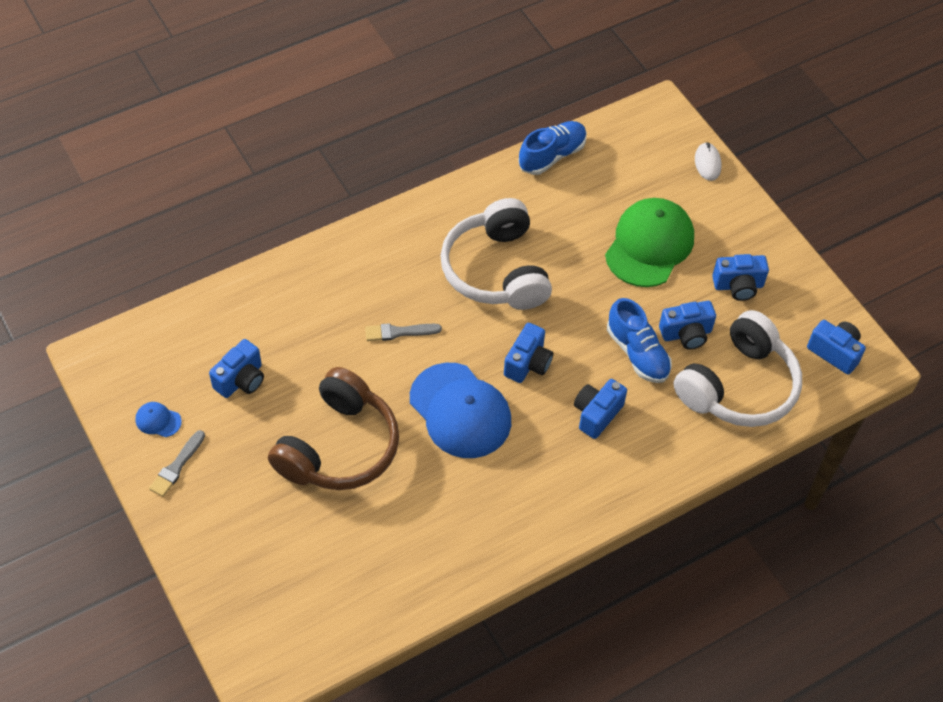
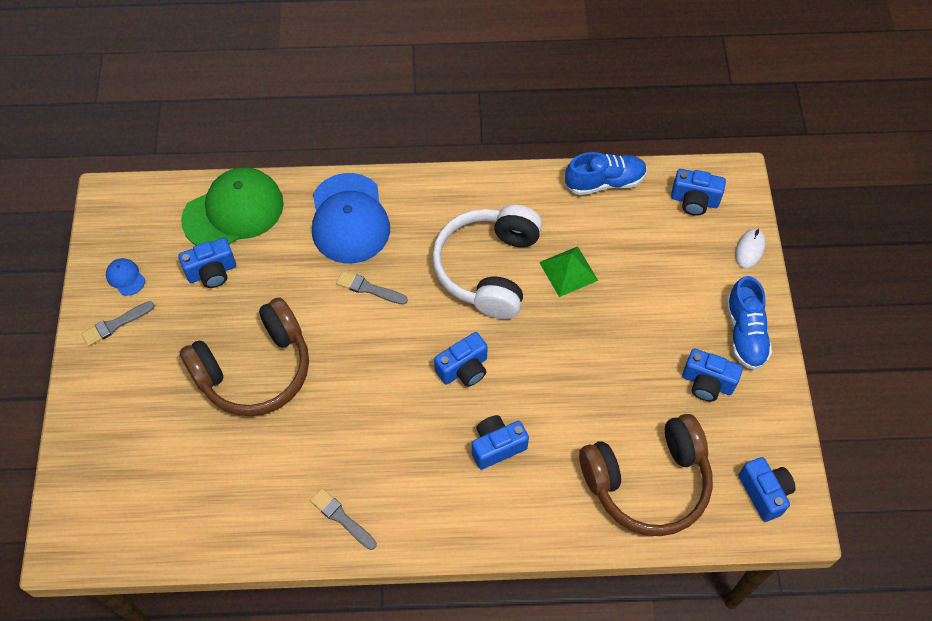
camera: 30 degrees right, 5 degrees up
blue cap [410,363,511,458] -> blue cap moved to [312,173,390,264]
green cap [605,198,694,287] -> green cap moved to [181,167,284,245]
blue shoe [607,298,672,383] -> blue shoe moved to [726,276,772,370]
blue camera [659,301,716,350] -> blue camera moved to [671,169,726,216]
white headphones [674,310,802,427] -> brown headphones [579,414,713,536]
none -> grey brush [310,488,377,550]
none -> green pyramid [539,246,598,297]

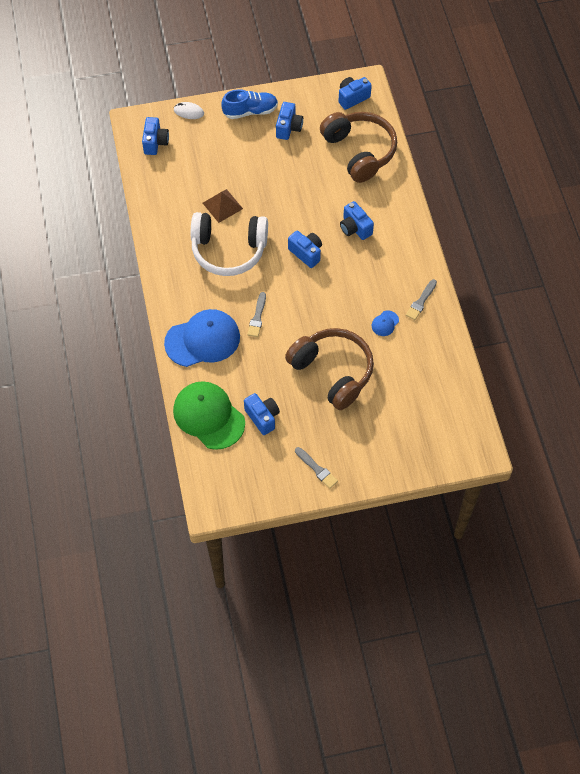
camera: 100 degrees left, 0 degrees up
blue cap [106,258,145,296] -> blue cap moved to [372,311,399,336]
green pyramid [539,246,598,297] -> brown pyramid [203,189,243,223]
blue shoe [565,152,647,195] -> none

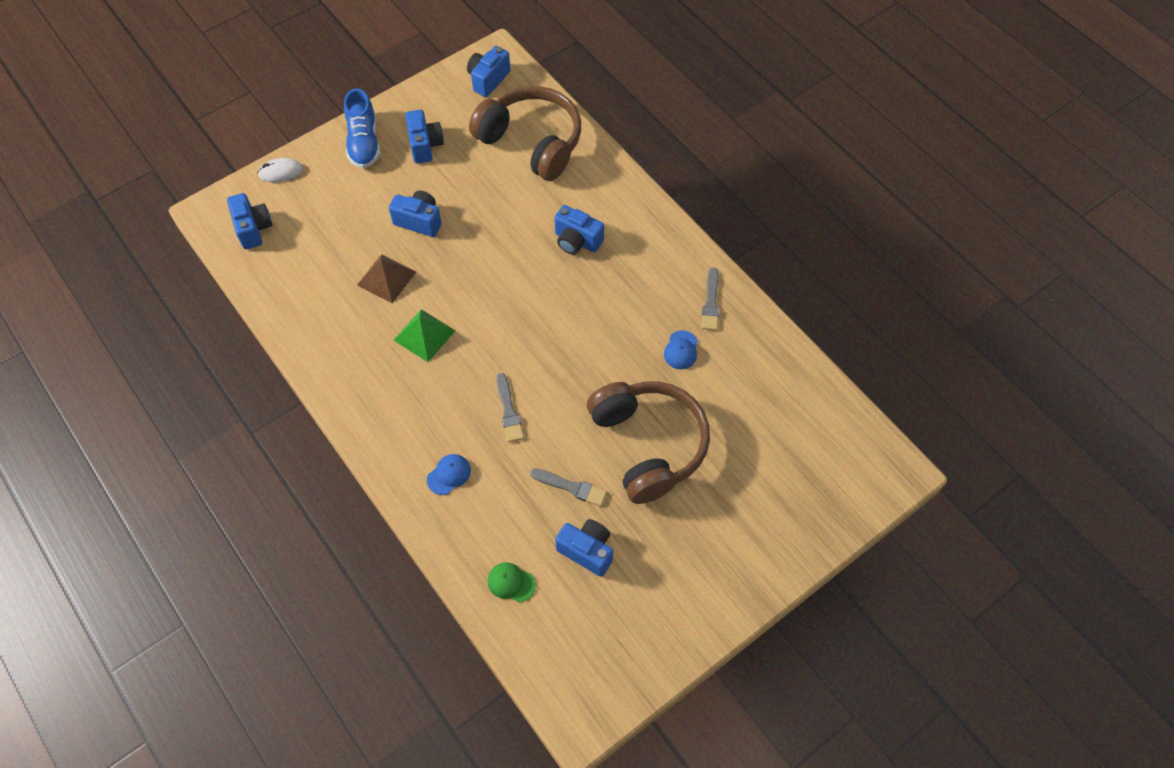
camera: 25 degrees left, 0 degrees up
blue cap [164,309,240,367] -> blue cap [427,454,471,495], size x0.41
green cap [173,381,245,450] -> green cap [488,562,536,602], size x0.41
white headphones [191,212,268,276] -> green pyramid [394,309,455,362]
blue shoe [222,89,278,119] -> blue shoe turned 120 degrees clockwise [344,88,380,169]
brown headphones [285,328,374,410] -> brown headphones turned 45 degrees clockwise [587,382,710,504]
blue camera [288,231,322,268] -> blue camera moved to [389,190,442,237]
grey brush [295,447,338,489] -> grey brush moved to [530,468,607,506]

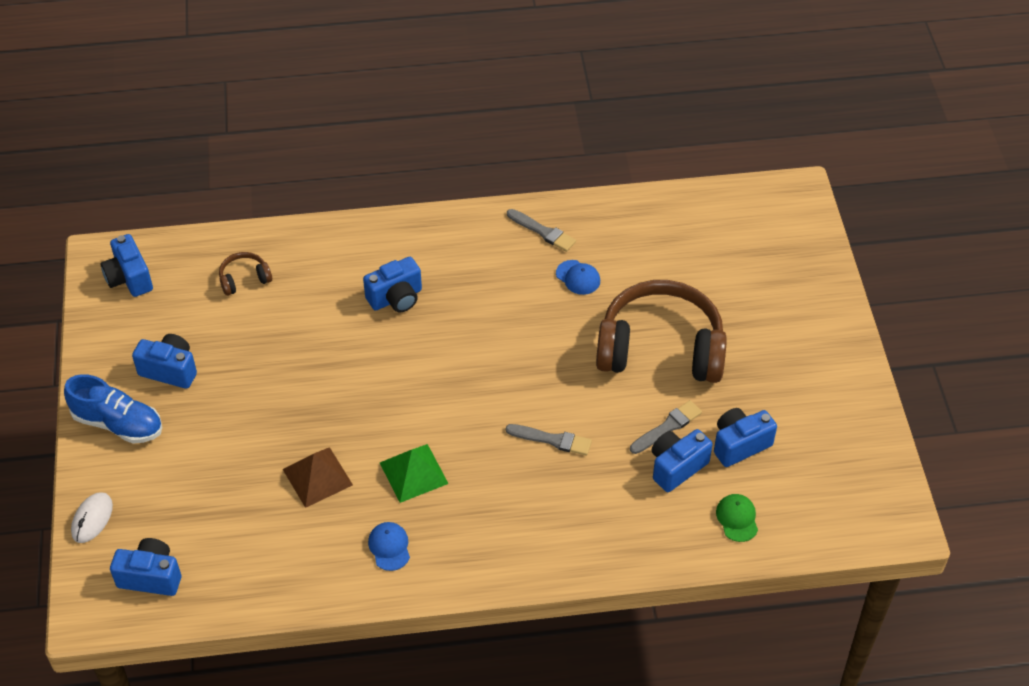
camera: 60 degrees left, 10 degrees down
blue camera [389,190,442,237] -> blue camera moved to [652,429,713,492]
blue cap [427,454,471,495] -> blue cap moved to [368,522,410,571]
brown headphones [469,86,581,181] -> brown headphones [219,252,272,296], size x0.41
green cap [488,562,536,602] -> green cap turned 120 degrees clockwise [716,494,758,542]

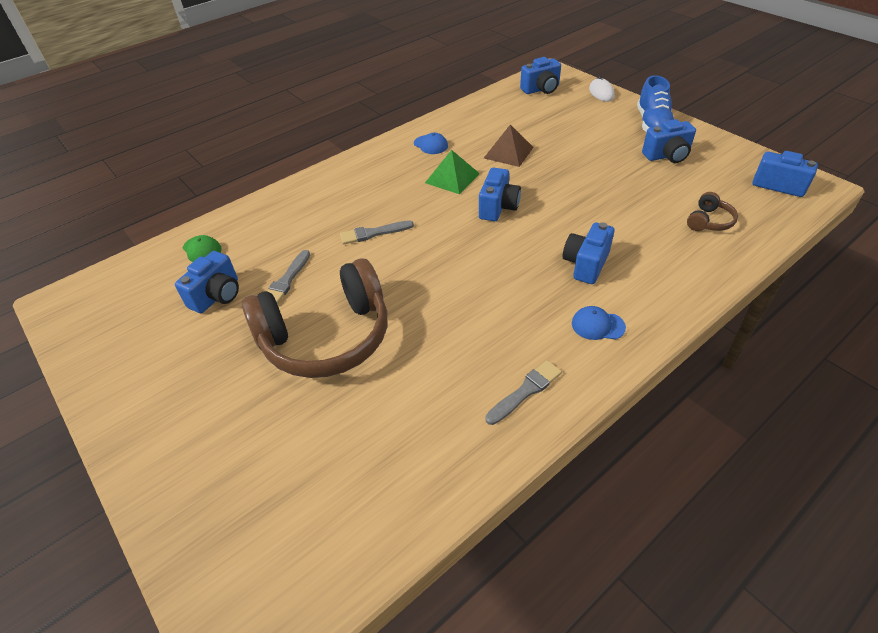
camera: 150 degrees right, 5 degrees down
blue shoe [64,374,162,443] -> blue shoe turned 75 degrees counterclockwise [637,75,674,132]
grey brush [507,209,576,252] -> grey brush turned 135 degrees clockwise [485,360,562,425]
blue cap [556,260,600,295] -> blue cap moved to [572,306,626,340]
blue camera [652,429,713,492] -> blue camera moved to [479,168,521,221]

